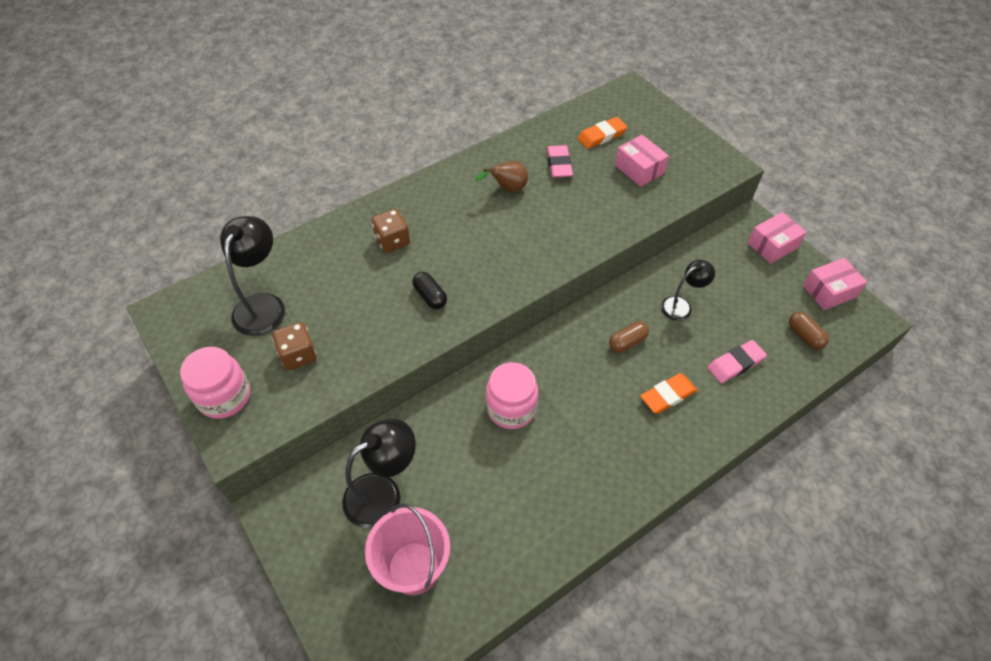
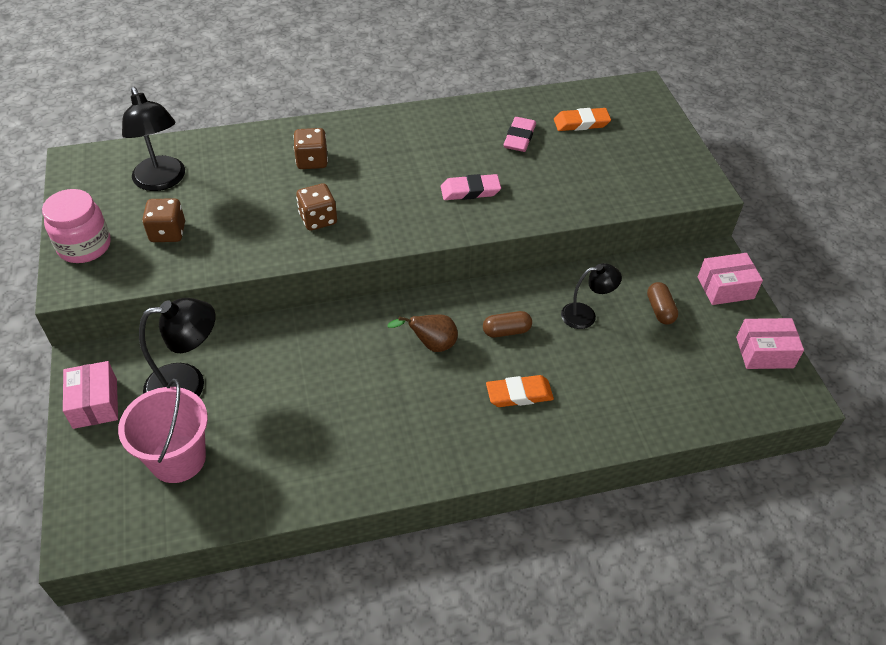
camera: 20 degrees right, 5 degrees down
black lamp [220,216,285,336] -> black lamp turned 120 degrees clockwise [122,87,185,191]
black capsule [412,272,447,309] -> brown dice [296,183,337,231]
brown pear [475,161,528,193] -> brown pear moved to [387,314,458,352]
pink jar [486,362,538,429] -> none
pink box [615,135,669,187] -> pink box moved to [63,361,118,429]
pink eraser [707,340,767,383] -> pink eraser moved to [441,174,501,200]
brown capsule [789,312,829,349] -> brown capsule moved to [647,282,678,325]

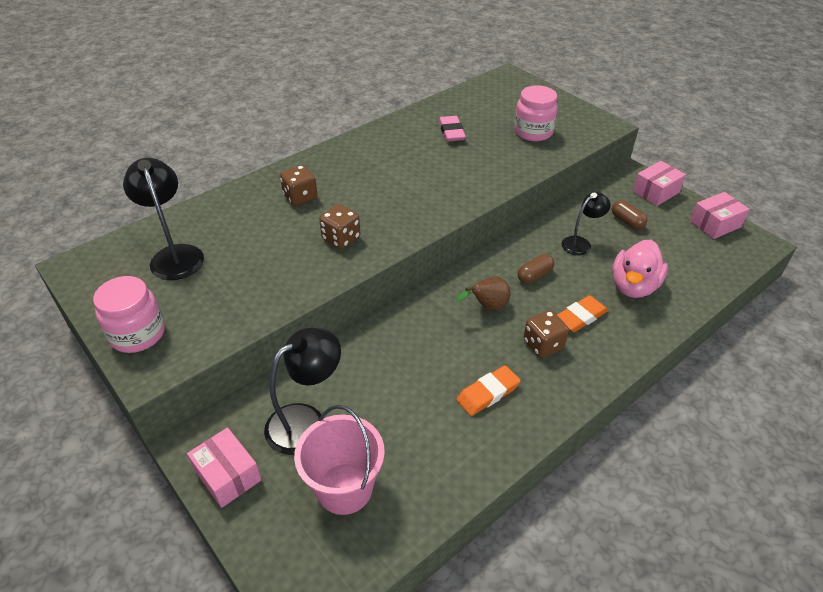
camera: 25 degrees left, 5 degrees down
black lamp [122,87,185,191] -> black lamp turned 150 degrees counterclockwise [123,158,204,280]
brown dice [142,198,185,242] -> brown dice moved to [523,310,569,358]
pink eraser [441,174,501,200] -> none
orange eraser [554,108,611,131] -> orange eraser moved to [456,365,521,416]
none -> pink jar [514,85,558,141]
none -> pink duck [612,240,668,298]

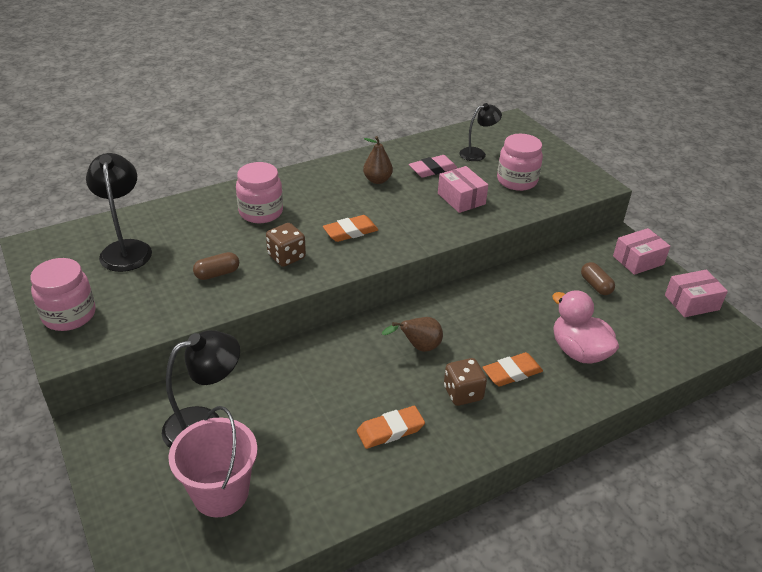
camera: 10 degrees right, 5 degrees down
pink box [187,427,262,508] -> pink box moved to [438,166,488,213]
brown dice [280,165,318,206] -> pink jar [236,162,283,223]
pink eraser [439,116,466,142] -> pink eraser turned 60 degrees clockwise [409,155,457,178]
brown capsule [518,254,554,284] -> brown capsule moved to [193,252,239,280]
black lamp [562,192,611,255] -> black lamp moved to [459,103,502,161]
pink duck [612,240,668,298] -> pink duck turned 105 degrees clockwise [552,290,619,364]
none -> orange eraser [323,215,378,242]
none -> brown pear [363,136,393,184]

